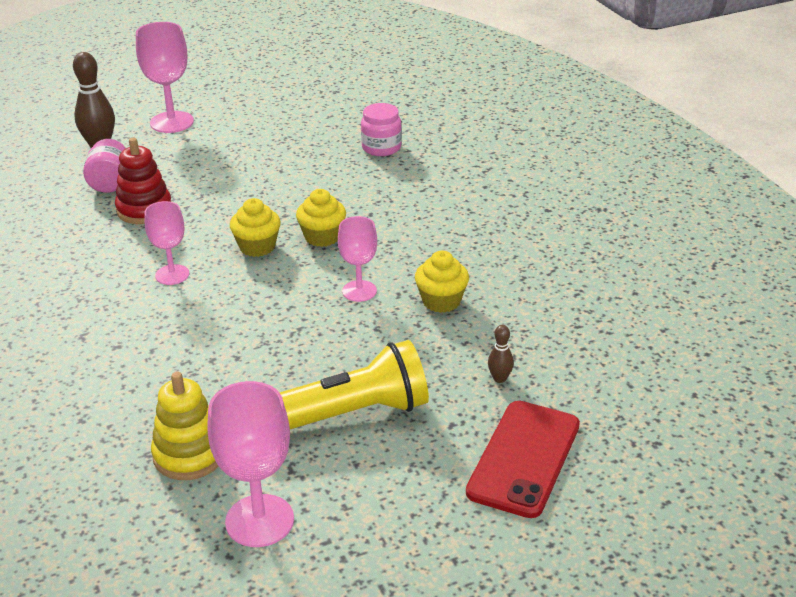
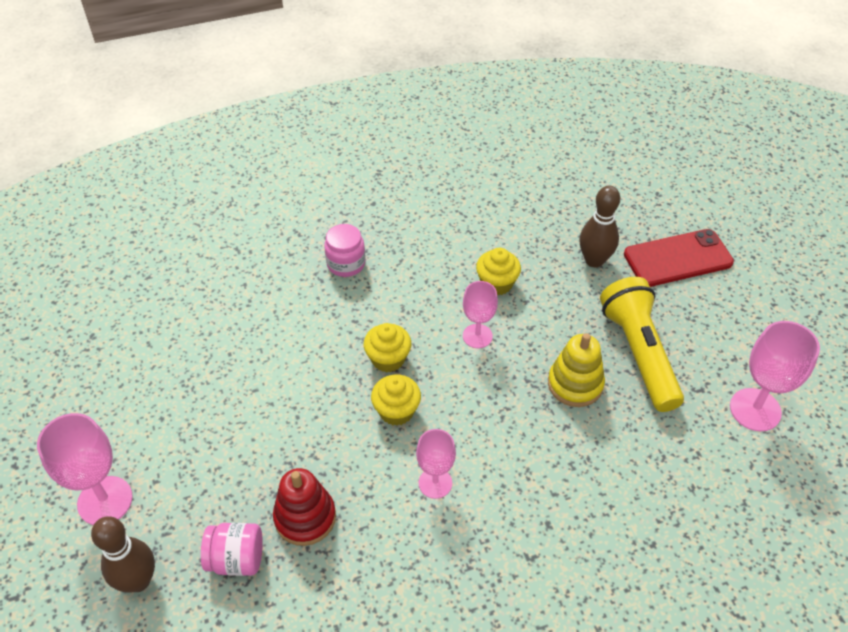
camera: 85 degrees left, 15 degrees up
yellow stacking toy [151,372,219,480] -> yellow stacking toy moved to [548,333,605,407]
pink jar [361,103,402,156] -> pink jar moved to [324,224,365,277]
red phone [466,401,580,518] -> red phone turned 45 degrees counterclockwise [624,229,734,287]
brown bowling pin [488,325,514,383] -> brown bowling pin [579,185,620,267], size x2.01

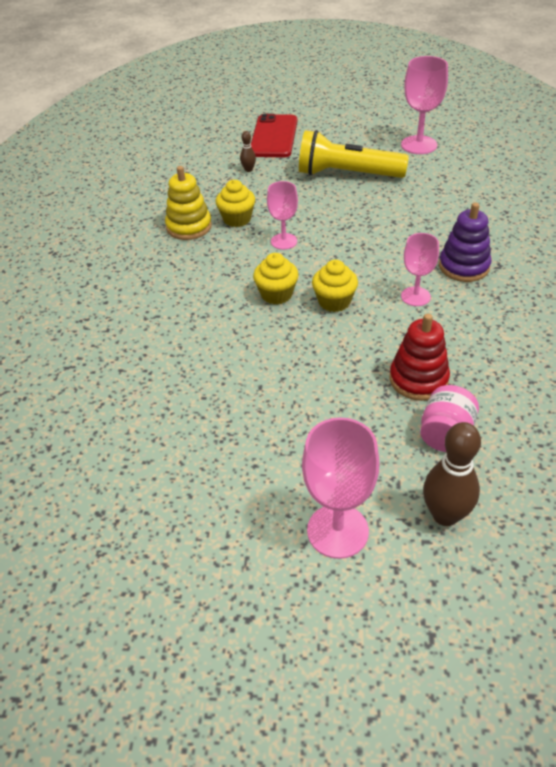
camera: 65 degrees left, 5 degrees down
pink jar [324,224,365,277] -> none
yellow stacking toy [548,333,605,407] -> yellow stacking toy moved to [165,166,212,240]
brown bowling pin [579,185,620,267] -> brown bowling pin [240,131,256,172], size x0.50
none -> purple stacking toy [439,202,492,282]

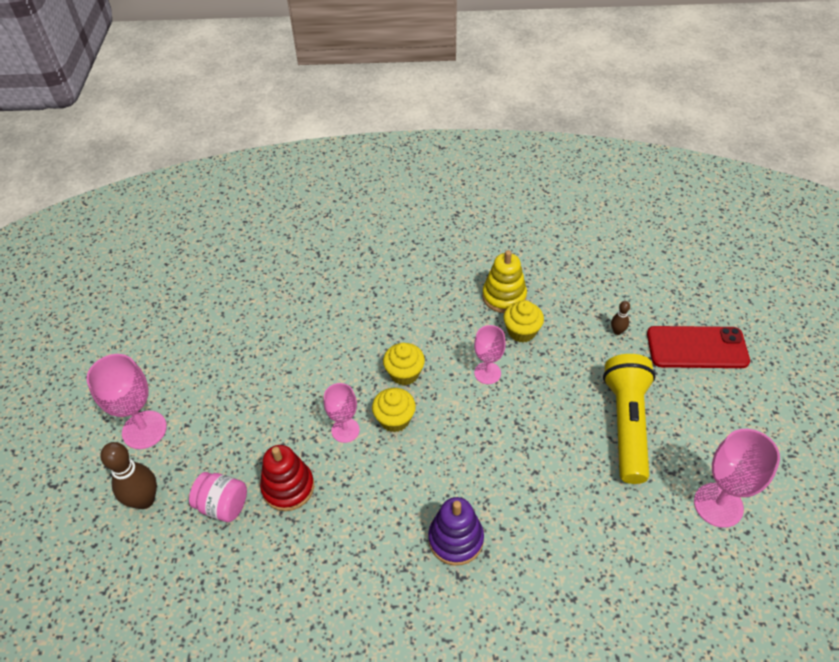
camera: 85 degrees right, 5 degrees up
pink goblet [401,233,439,306] -> pink goblet moved to [324,383,360,443]

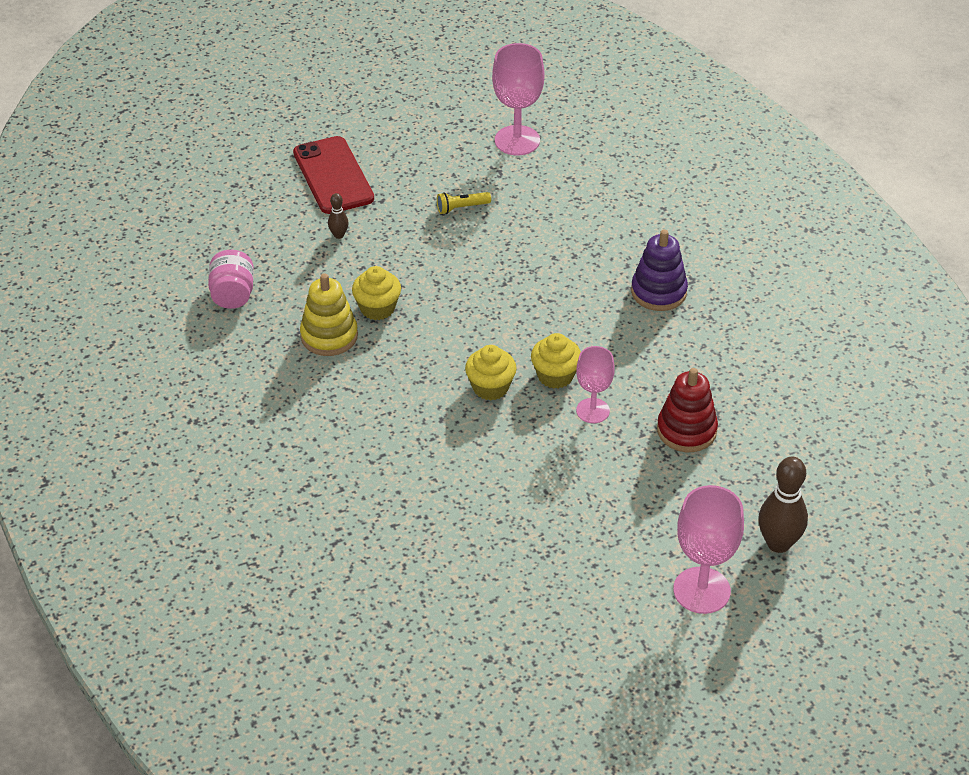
camera: 115 degrees left, 5 degrees down
pink jar [189,472,247,522] -> pink jar moved to [208,250,254,309]
pink goblet [474,325,506,384] -> none
yellow flashlight [603,354,656,484] -> yellow flashlight [437,192,491,214], size x0.40

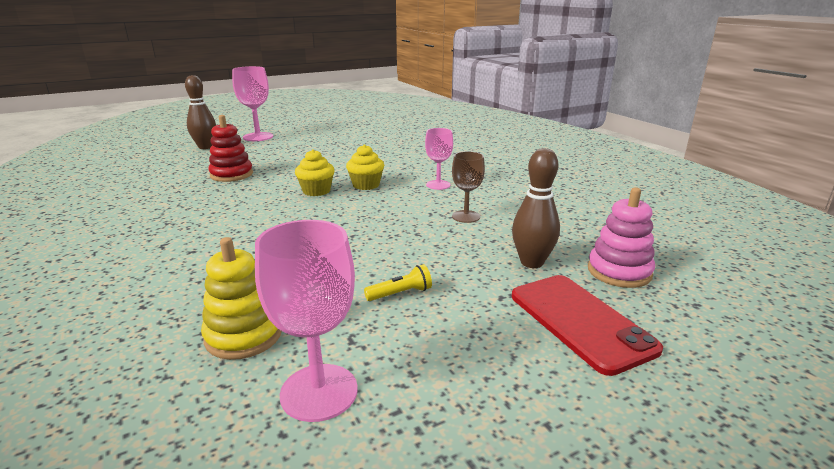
camera: 175 degrees right, 20 degrees down
pink jar [208,250,254,309] -> none
yellow stacking toy [300,273,358,356] -> yellow stacking toy moved to [201,237,282,360]
brown bowling pin [328,193,349,239] -> brown bowling pin [512,148,560,268], size x2.01
yellow cupcake [352,266,401,320] -> brown goblet [452,151,485,223]
pink goblet [576,346,615,423] -> pink goblet moved to [425,128,453,190]
purple stacking toy [631,229,688,311] -> none
none -> pink stacking toy [588,187,655,288]

